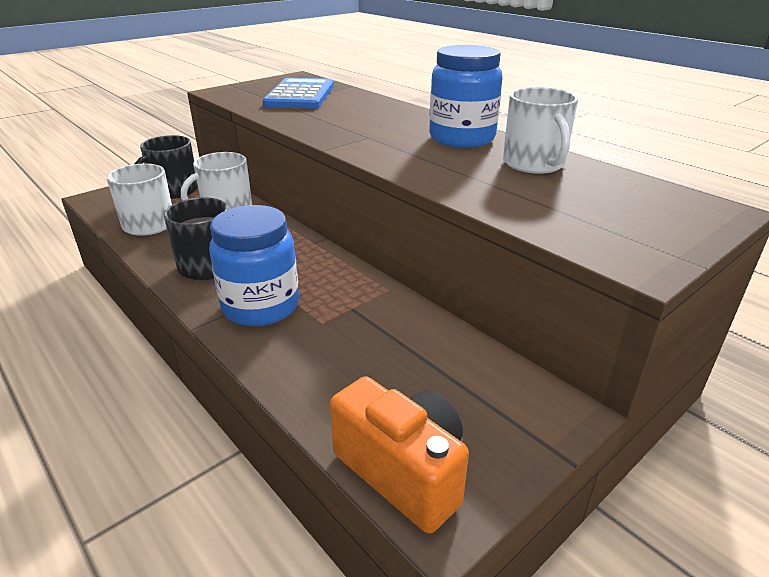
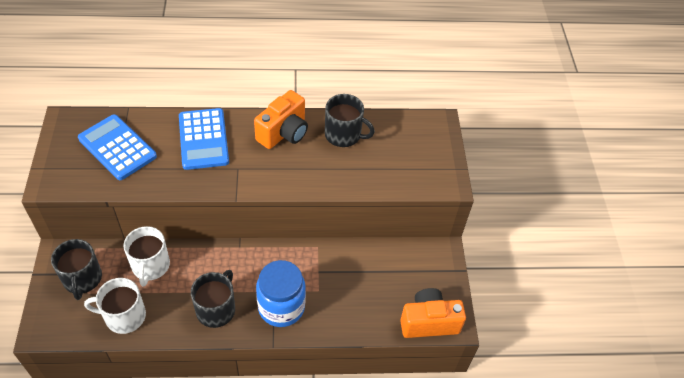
camera: 55 degrees left, 20 degrees up
blue jar [429,45,503,148] -> orange camera [254,90,308,149]
white mug [503,87,578,174] -> black mug [325,94,375,147]
none -> blue calculator [179,108,229,170]

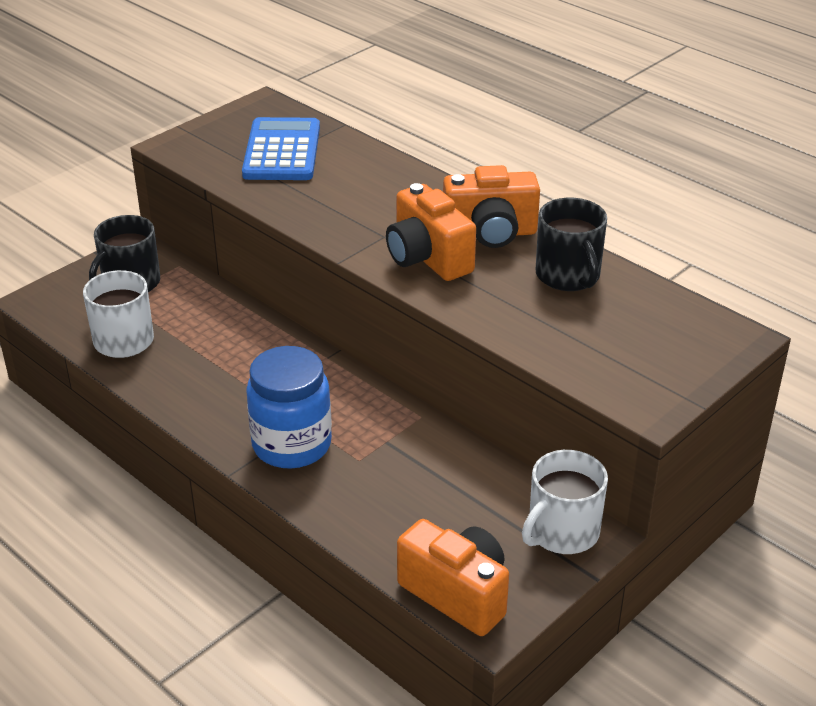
camera: 50 degrees right, 15 degrees down
white mug [123,226,170,287] -> white mug moved to [522,450,608,554]
blue calculator [179,108,229,170] -> none
black mug [191,270,235,328] -> none
none -> orange camera [386,183,476,281]

